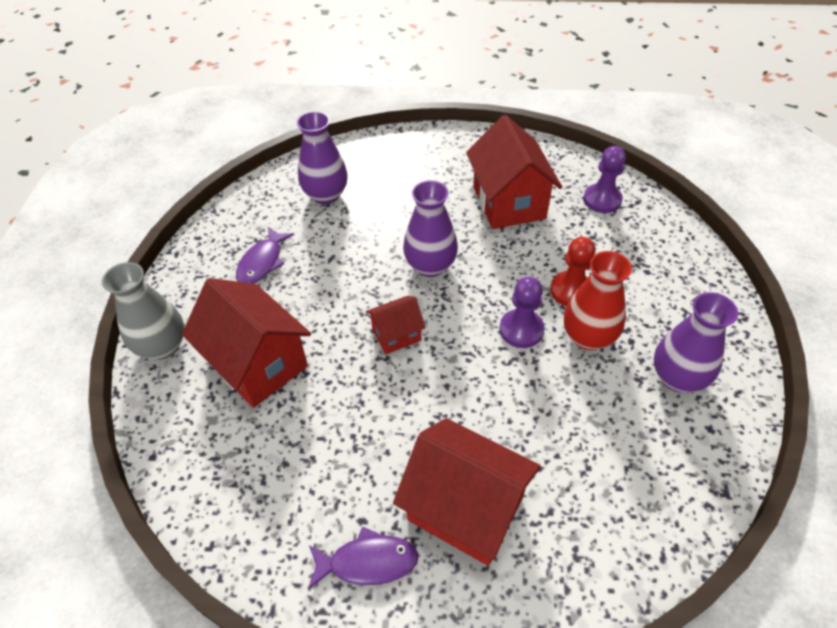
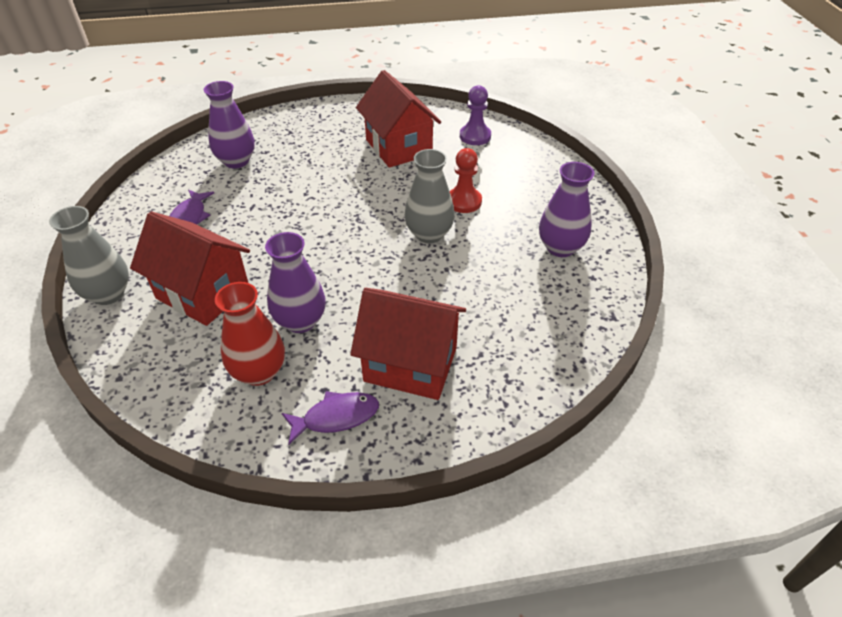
camera: 15 degrees left, 5 degrees down
red house [366,296,426,354] -> none
purple vase [403,180,458,277] -> purple vase moved to [265,232,326,333]
purple pawn [500,277,544,348] -> grey vase [404,149,455,243]
red vase [564,251,632,350] -> red vase moved to [215,282,285,386]

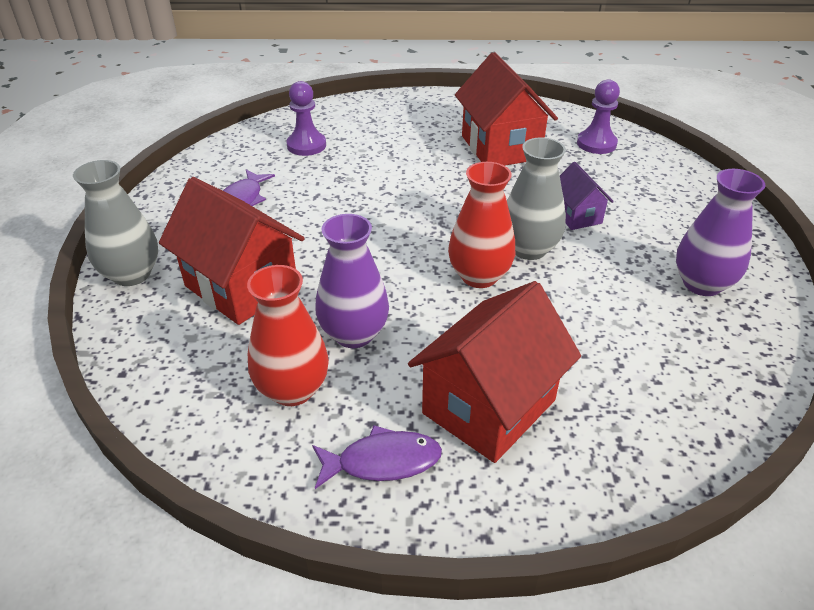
camera: 10 degrees right, 5 degrees down
purple vase [204,81,255,169] -> purple pawn [286,81,326,156]
red house [350,288,466,400] -> red house turned 75 degrees counterclockwise [408,281,581,463]
red pawn [450,148,482,213] -> purple house [560,162,614,230]
none -> red vase [448,162,515,288]

